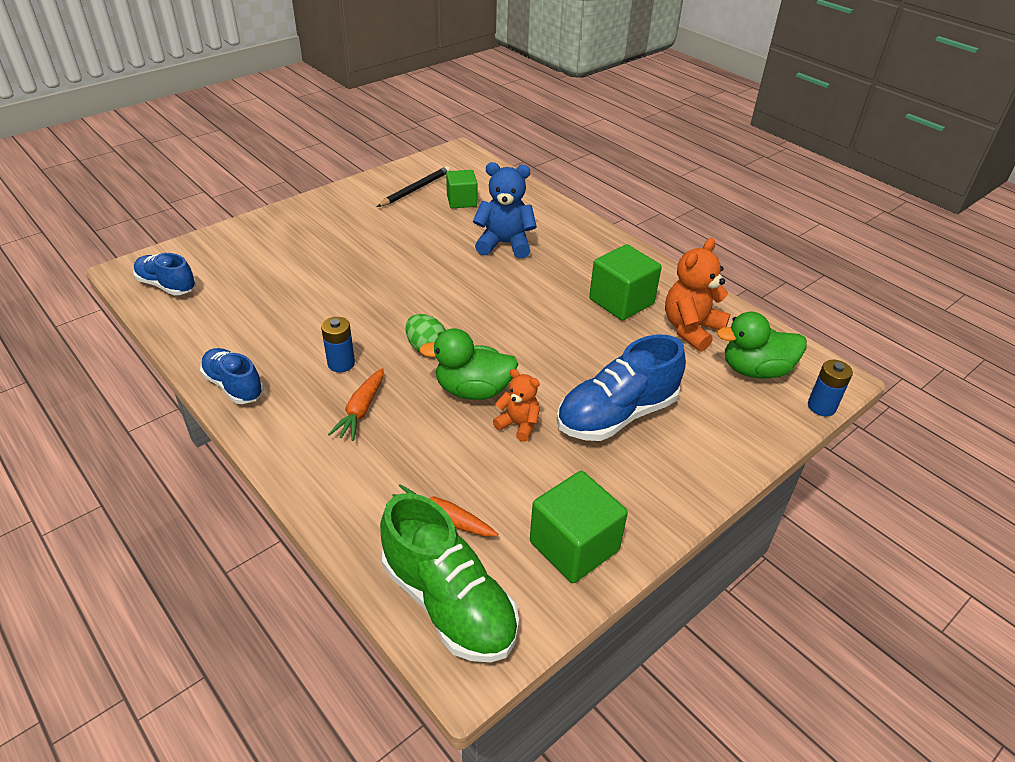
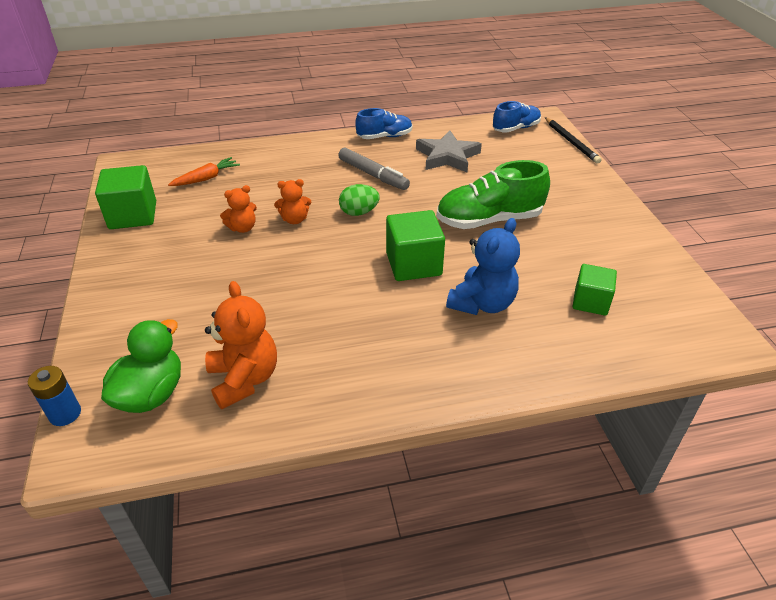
camera: 120 degrees right, 0 degrees up
blue battery [321,317,355,373] -> grey marker [338,148,410,190]
orange carrot [328,368,384,441] -> none
black pencil [377,166,451,207] -> black pencil moved to [545,117,602,164]
green shoe [380,493,519,662] -> green shoe moved to [436,160,550,229]
green duck [419,328,518,400] -> orange teddy bear [274,179,312,224]
blue shoe [557,335,686,441] -> none
green cube [589,244,662,321] -> green cube moved to [386,210,445,281]
none -> grey star [416,130,482,172]

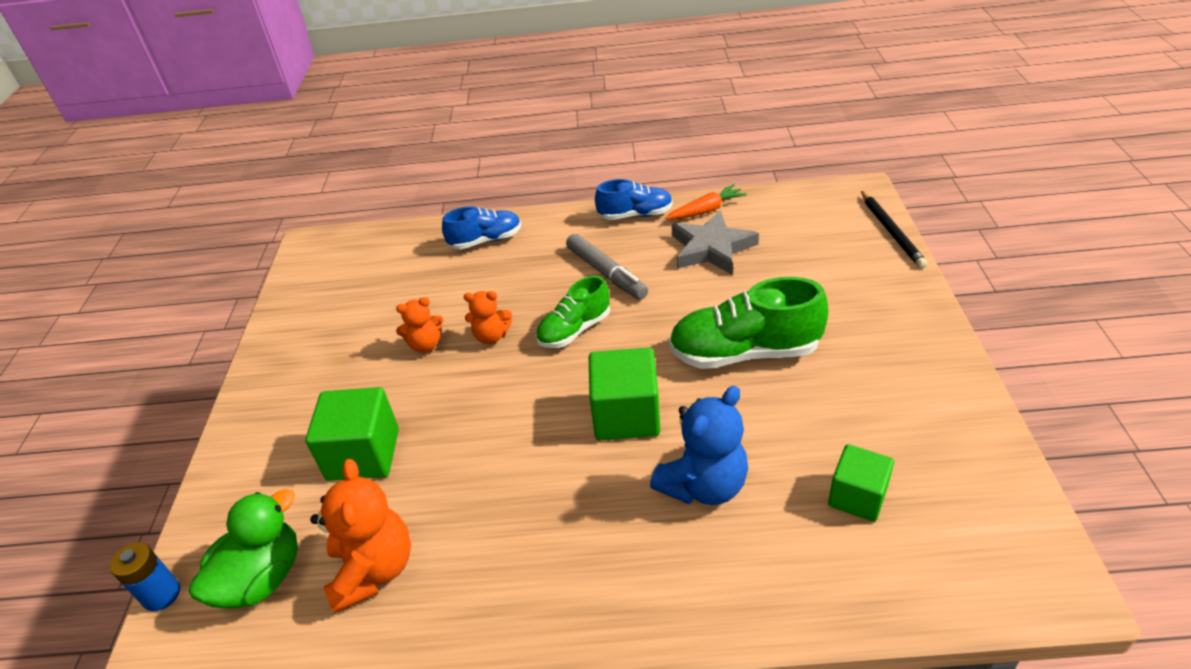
camera: 15 degrees right, 0 degrees up
green cube [95,165,156,229] -> green cube moved to [305,387,399,481]
orange carrot [168,157,240,186] -> orange carrot moved to [665,184,747,220]
green egg [339,184,380,216] -> green shoe [536,276,610,348]
blue shoe [493,101,541,133] -> blue shoe moved to [442,206,521,250]

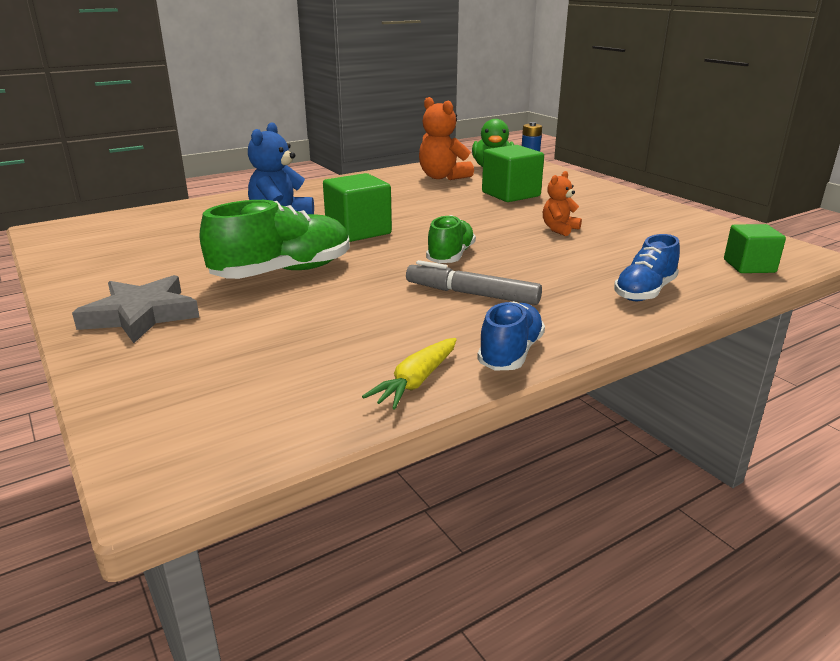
camera: 145 degrees right, 15 degrees down
orange teddy bear [464,291,512,344] -> none
blue shoe [595,179,673,220] -> blue shoe turned 150 degrees clockwise [477,301,545,371]
orange carrot [665,184,747,220] -> yellow carrot [362,338,457,409]
grey star [672,211,759,275] -> grey star moved to [72,275,199,343]
green cube [828,444,894,522] -> green cube moved to [724,224,786,273]
black pencil [861,191,928,268] -> none

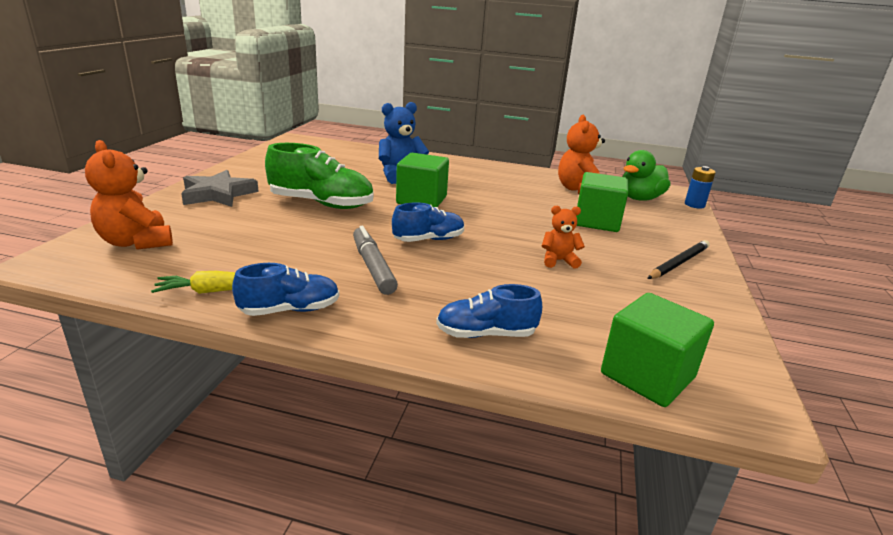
camera: 45 degrees right, 0 degrees up
green shoe [426,215,476,263] -> blue shoe [392,202,464,242]
green cube [724,224,786,273] -> green cube [601,293,714,407], size x1.51
none -> orange teddy bear [85,140,173,250]
none -> black pencil [647,240,710,279]

